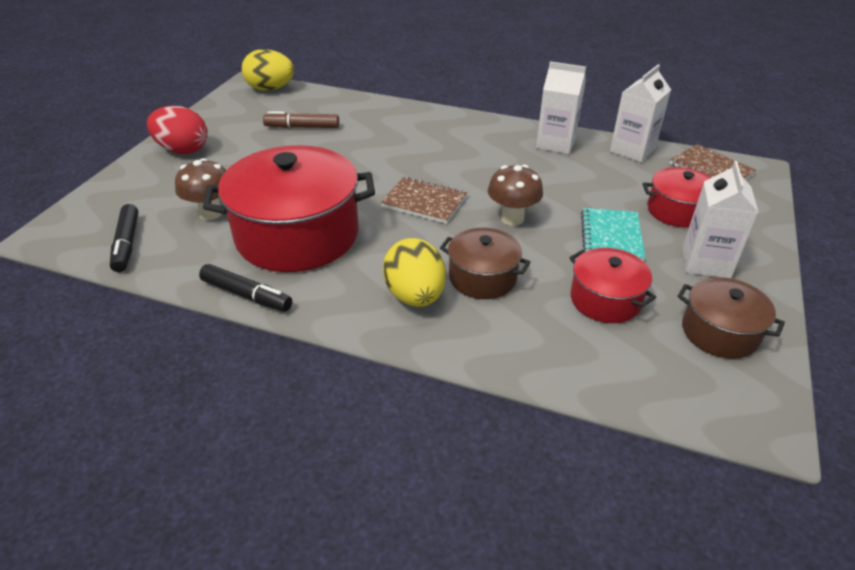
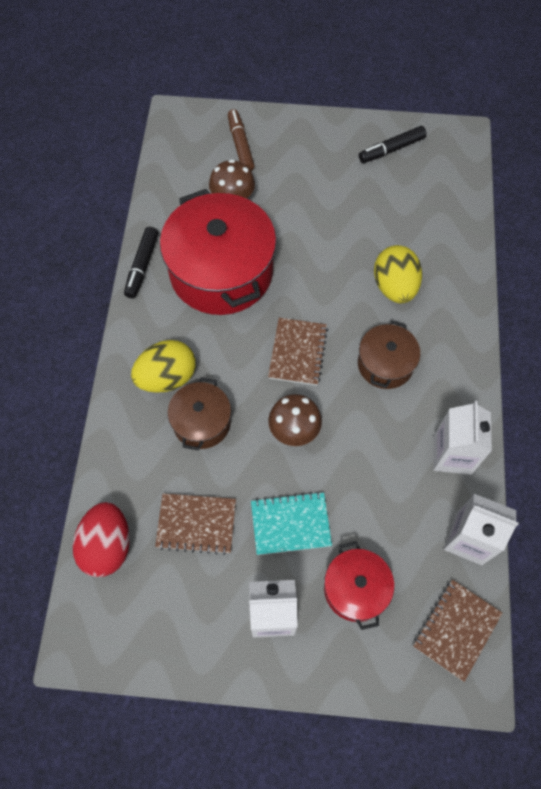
camera: 75 degrees right, 25 degrees up
black marker [110,204,138,272] -> black marker moved to [359,126,427,163]
red egg [147,106,208,154] -> red egg moved to [73,502,130,577]
yellow egg [242,49,294,91] -> yellow egg moved to [374,245,422,303]
brown marker [263,111,339,128] -> brown marker moved to [228,109,255,171]
red pot [569,248,656,323] -> brown notebook [155,493,236,555]
brown pot [677,277,785,359] -> brown pot moved to [358,321,420,389]

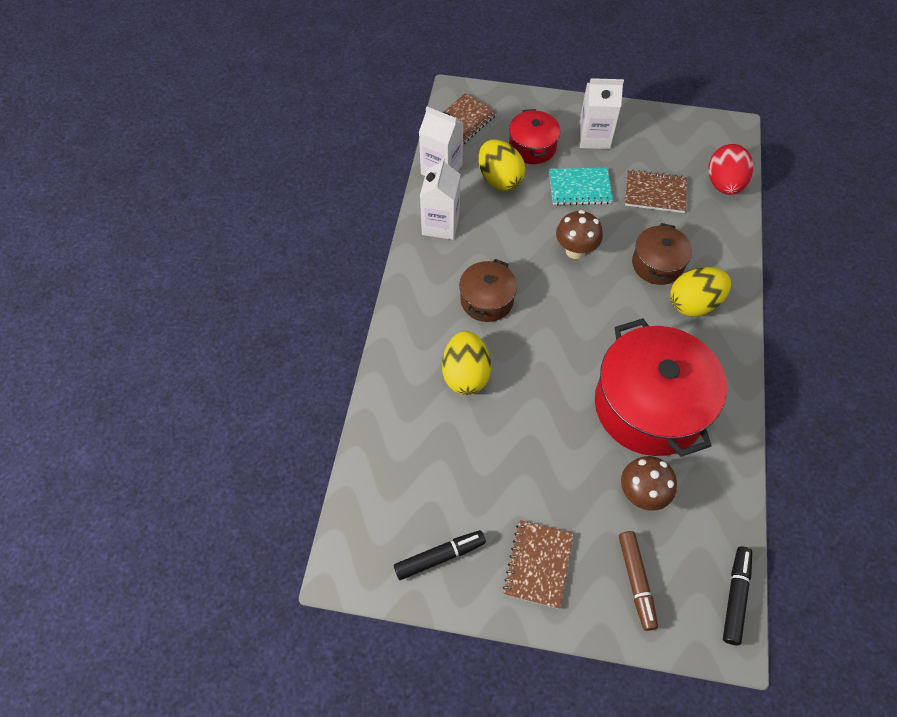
camera: 175 degrees left, 5 degrees down
black marker [124,227,158,299] -> black marker moved to [723,546,752,645]
brown notebook [268,318,328,386] -> brown notebook moved to [503,520,574,609]
none -> yellow egg [479,140,525,191]

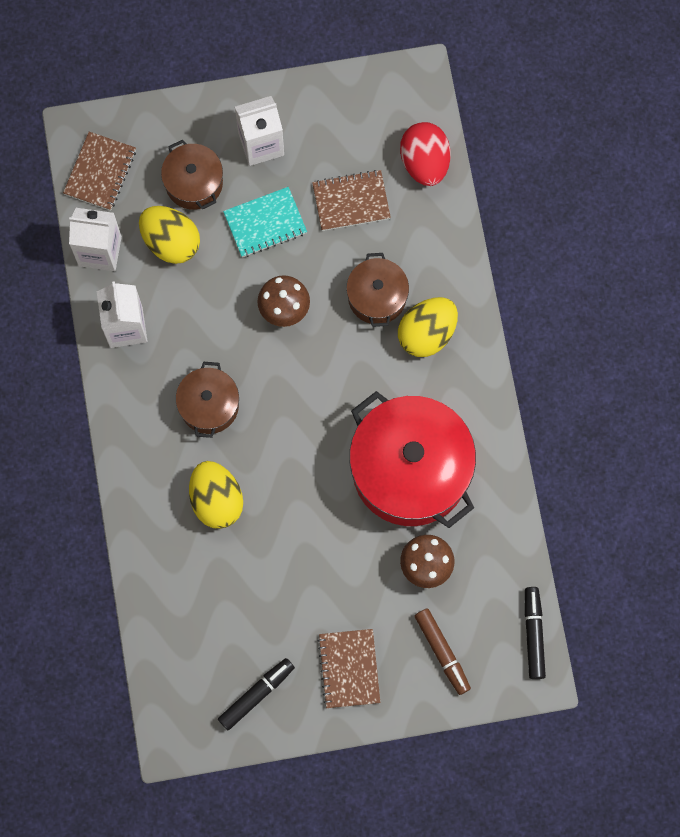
camera: 20 degrees left, 15 degrees up
red pot [509,109,561,164] -> brown pot [161,140,223,210]

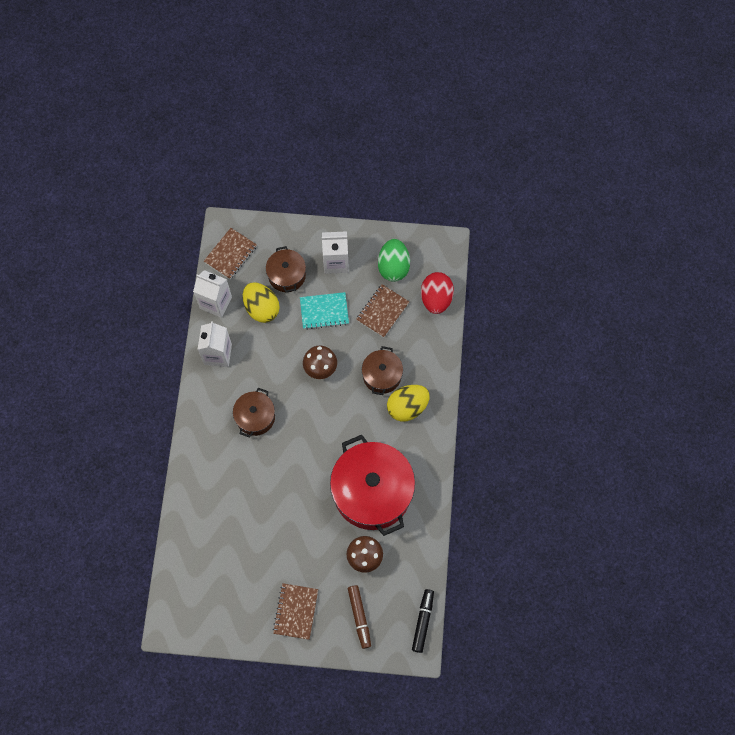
camera: 15 degrees right, 5 degrees down
yellow egg [189,461,243,529] -> none
black marker [218,658,295,730] -> none
brown notebook [312,170,391,231] -> brown notebook turned 60 degrees counterclockwise [356,284,409,338]
none -> green egg [378,239,410,282]

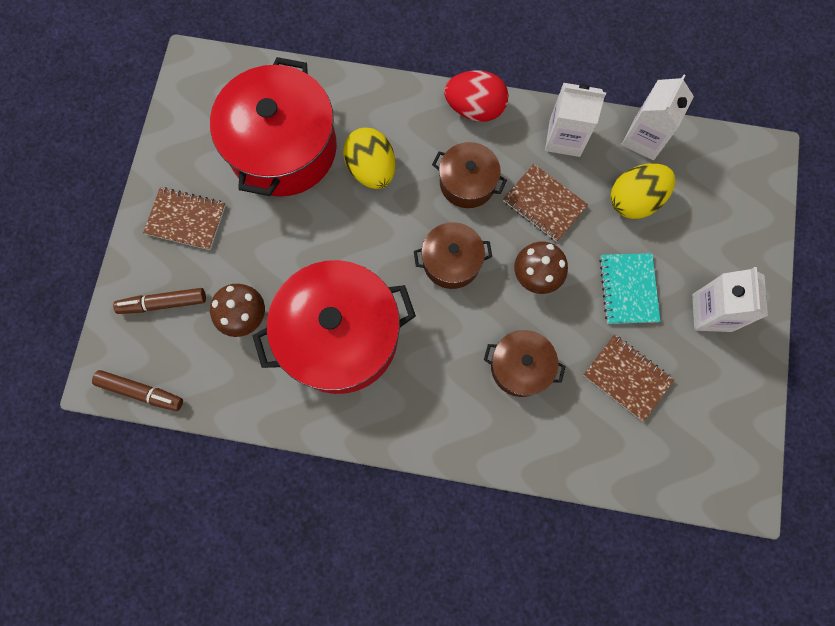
camera: 95 degrees right, 5 degrees up
brown notebook [204,228,257,279] -> brown notebook moved to [503,164,588,242]
brown pot [266,246,306,292] -> brown pot moved to [414,222,492,289]
green egg [378,239,410,282] -> none
yellow egg [387,385,430,422] -> yellow egg moved to [343,128,395,189]
black marker [412,589,434,653] -> brown marker [92,370,183,411]
red egg [421,272,454,314] -> red egg moved to [444,71,509,122]
none -> red pot [210,57,337,197]

